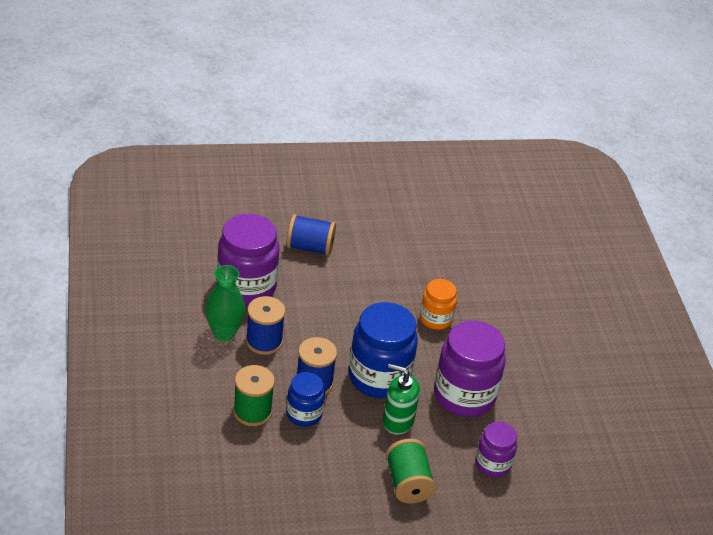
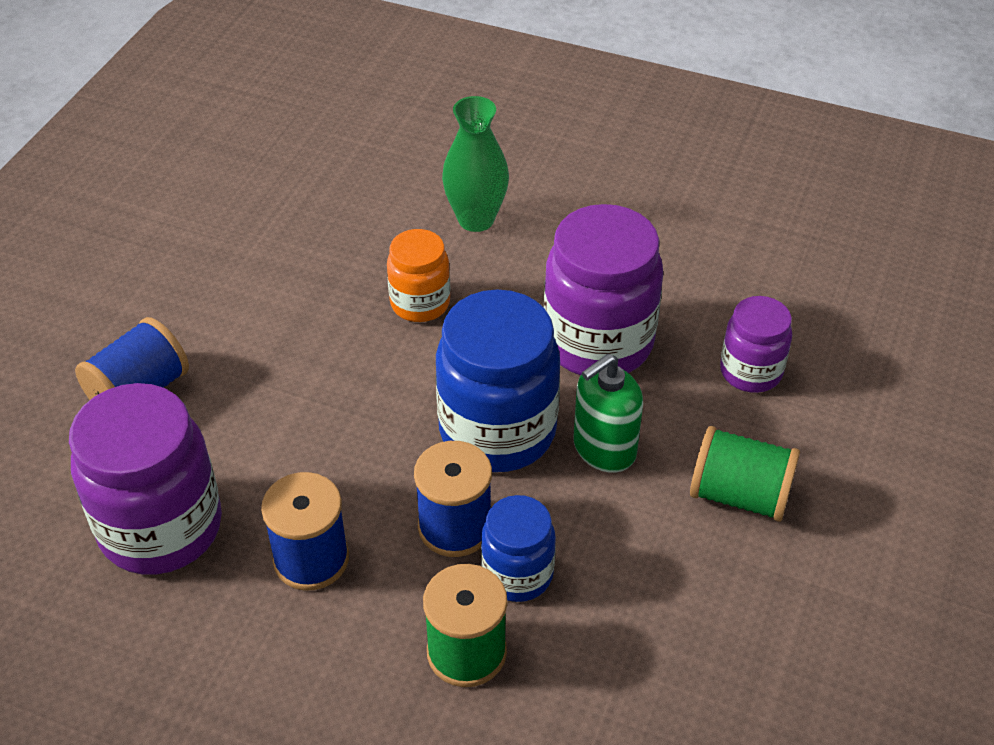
camera: 55 degrees left, 5 degrees up
green vase [205,265,245,341] -> green vase moved to [442,96,509,232]

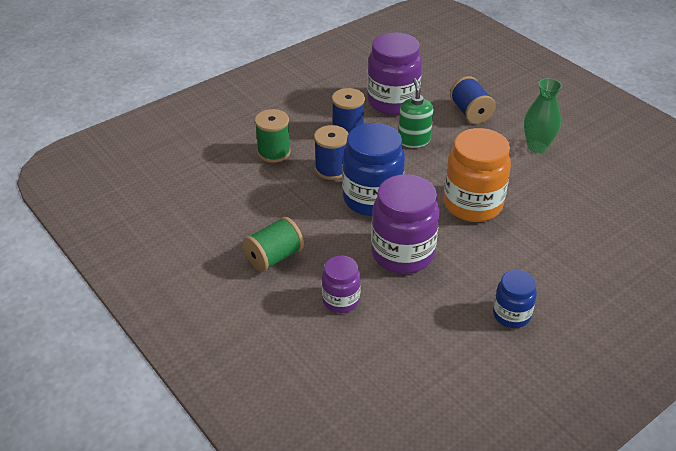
camera: 120 degrees right, 5 degrees down
orange jar [387,229,450,322] -> orange jar [444,128,511,222], size x1.79
green vase [442,96,509,232] -> green vase moved to [524,78,562,153]
blue jar [481,495,556,602] -> blue jar moved to [493,270,537,328]
green soap dispenser [573,354,643,473] -> green soap dispenser moved to [398,78,433,148]

